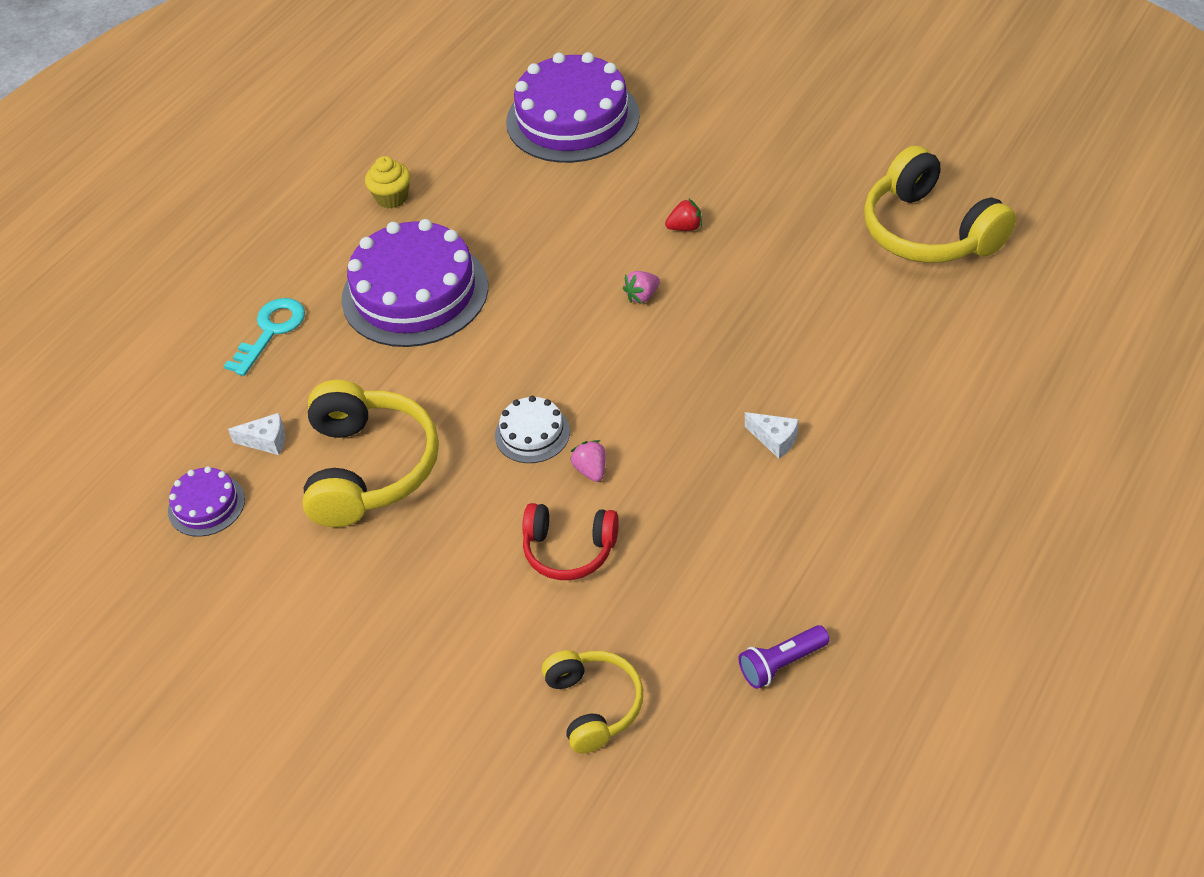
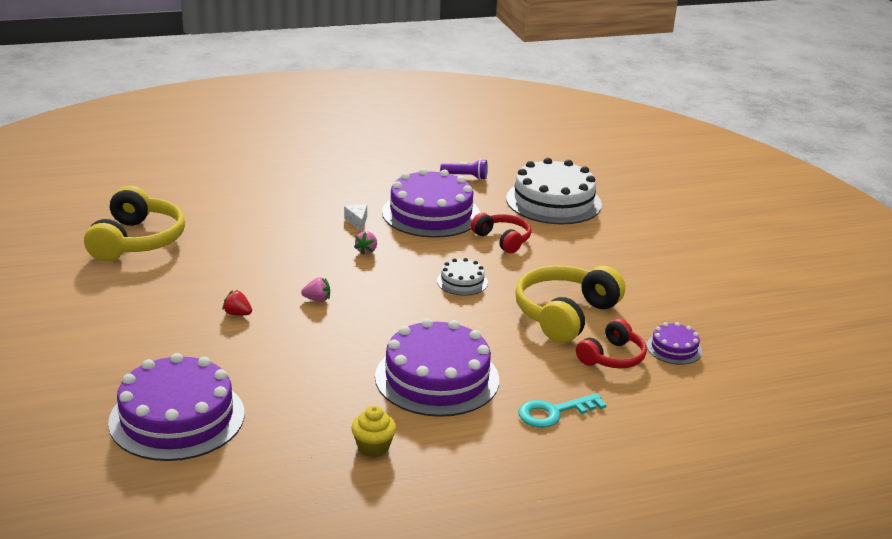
camera: 145 degrees left, 20 degrees down
white cheese [228,413,285,455] -> red headphones [576,319,647,368]
yellow headphones [542,650,643,753] -> white cake [506,158,602,224]
pink strawberry [570,440,606,482] -> pink strawberry moved to [354,231,377,255]
none -> purple cake [382,168,480,238]

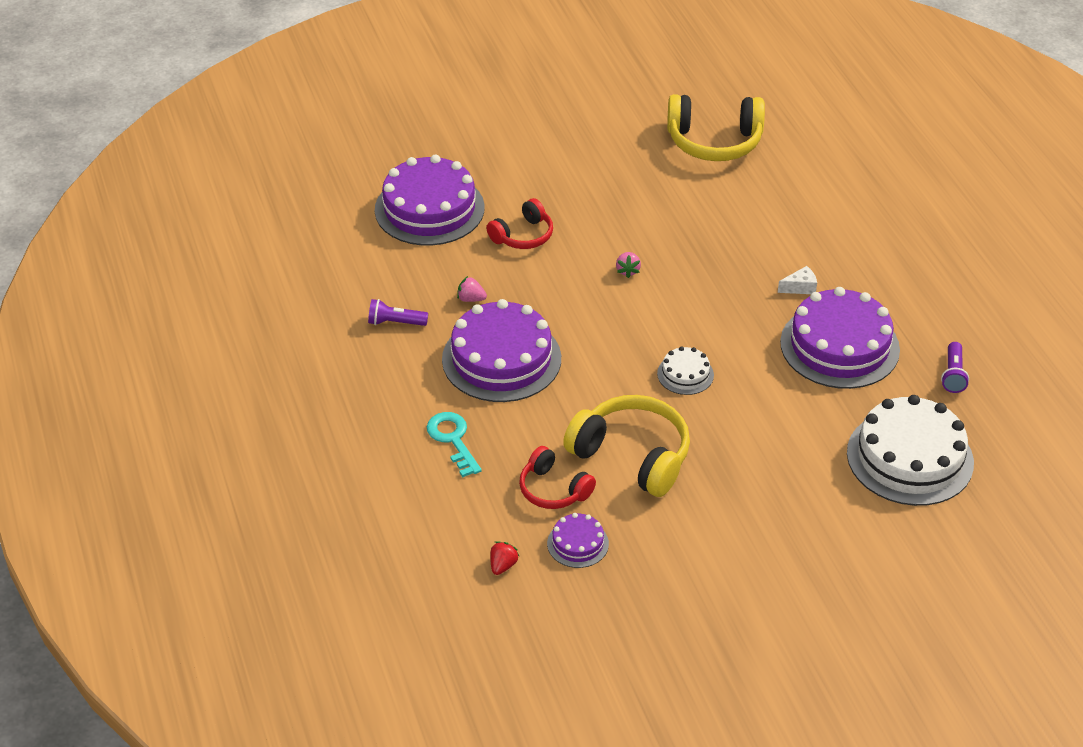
camera: 90 degrees right, 15 degrees up
red strawberry [222,290,252,316] -> red strawberry moved to [490,541,520,575]
yellow cupcake [351,406,396,457] -> purple flashlight [368,299,428,326]
pink strawberry [354,231,377,255] -> pink strawberry moved to [457,276,487,302]
red headphones [471,213,531,253] -> red headphones moved to [486,198,553,249]

